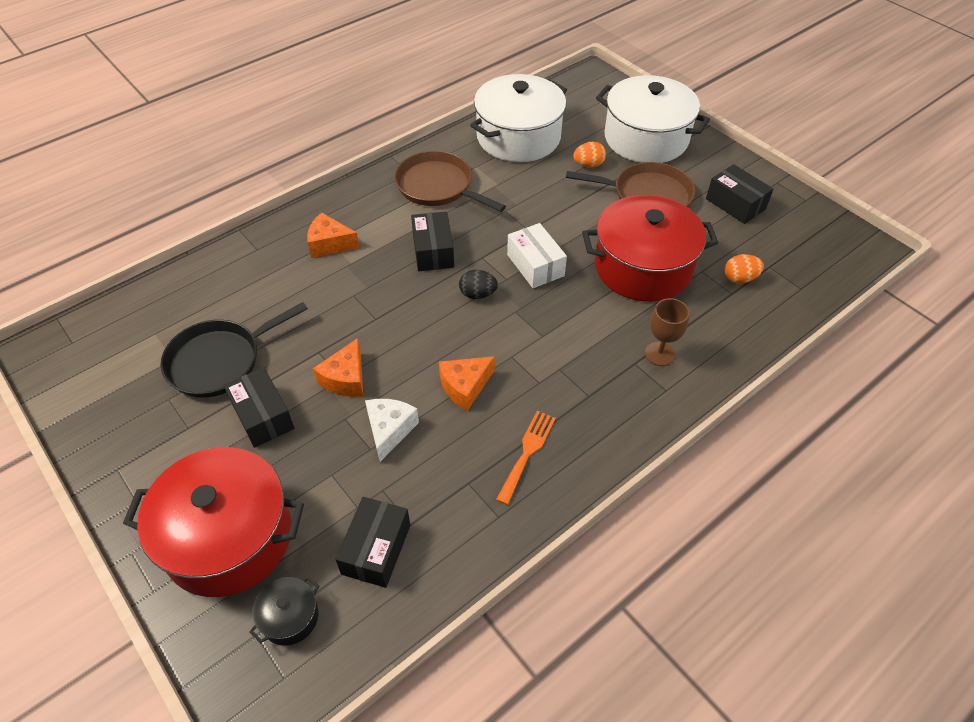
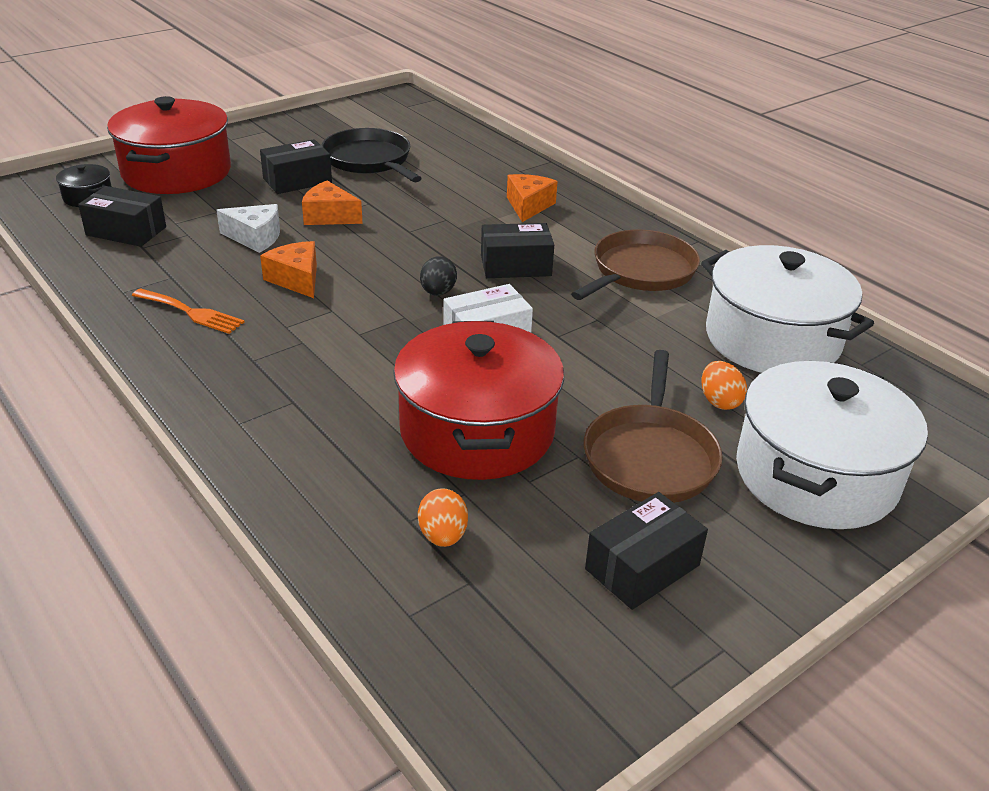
camera: 90 degrees right, 15 degrees down
brown goblet [645,298,689,366] -> none

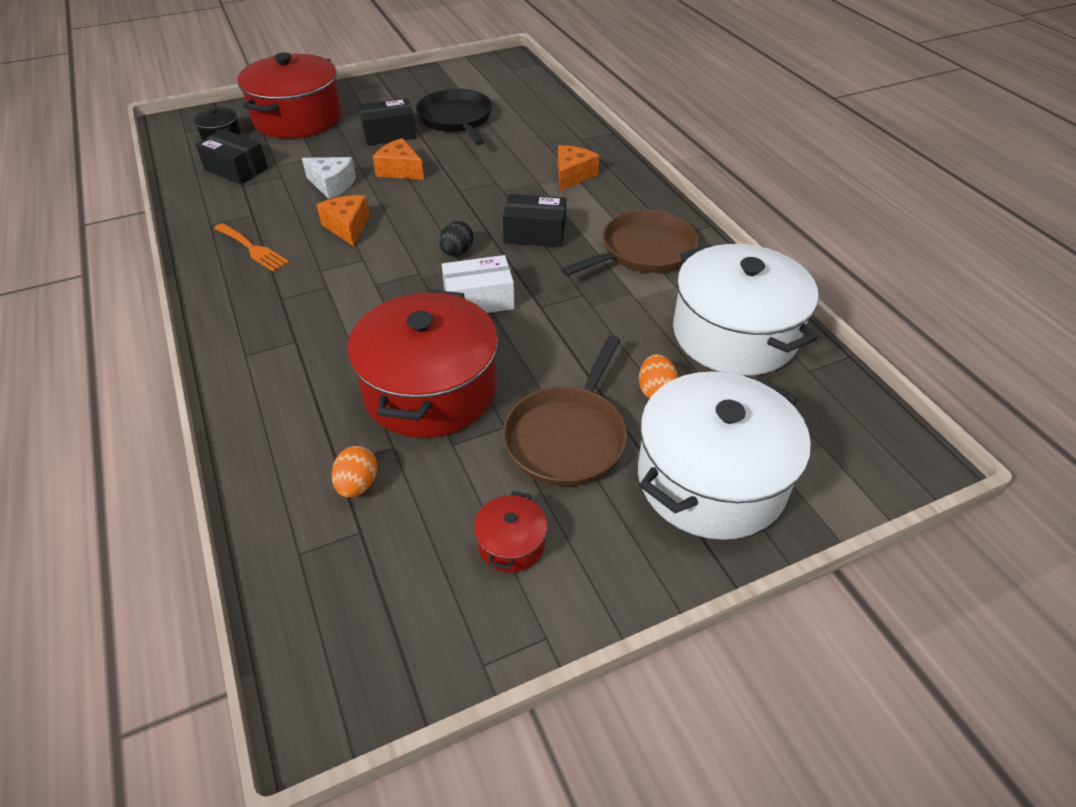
camera: 15 degrees right, 10 degrees up
black box [585,492,708,610] -> red pot [474,491,548,573]

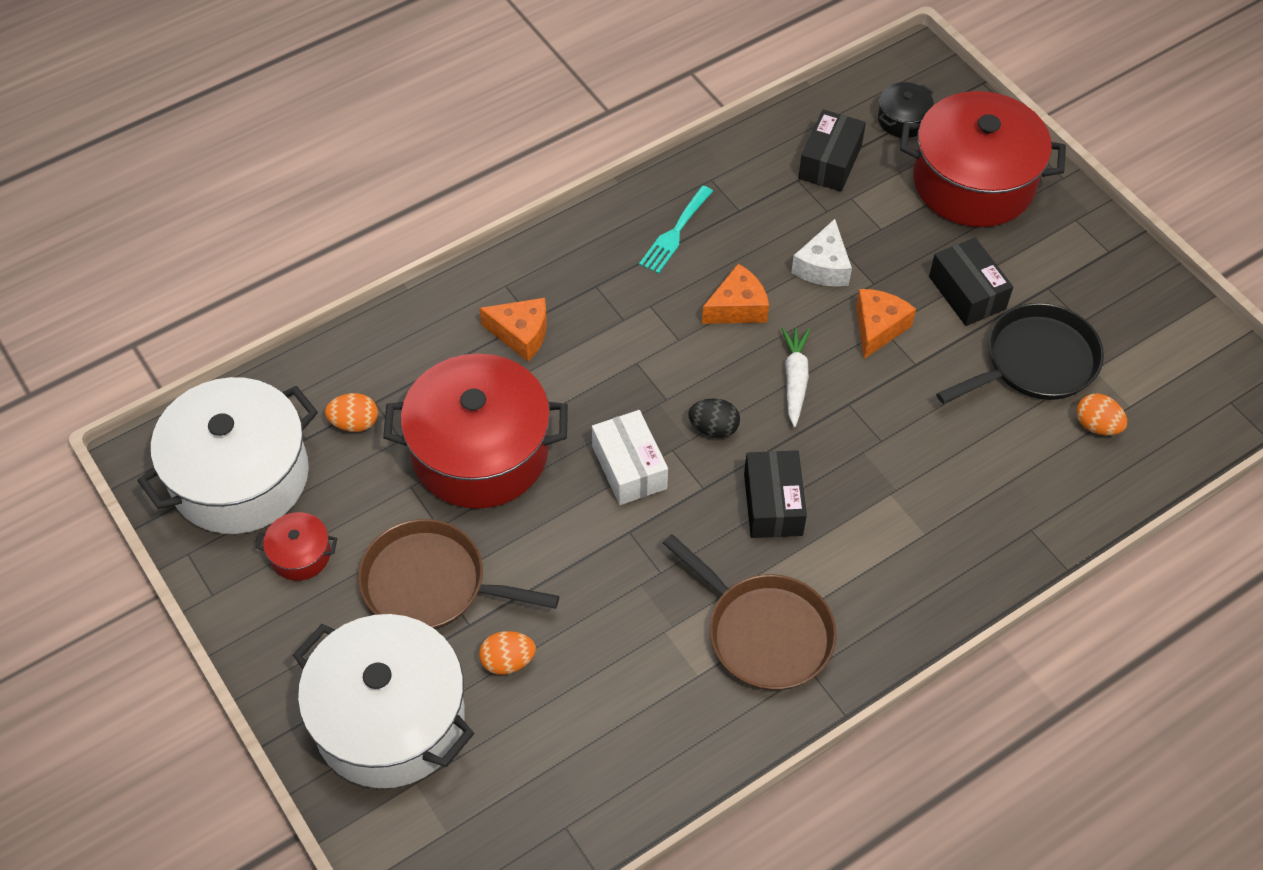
camera: 80 degrees right, 10 degrees up
orange fork [214,223,290,272] -> turquoise fork [639,186,713,274]
orange cheese [558,145,600,191] -> orange cheese moved to [479,298,547,361]
white pot [673,244,819,376] -> white pot moved to [137,377,318,534]
none -> white carrot [781,327,810,427]
none -> orange egg [1076,394,1127,436]

